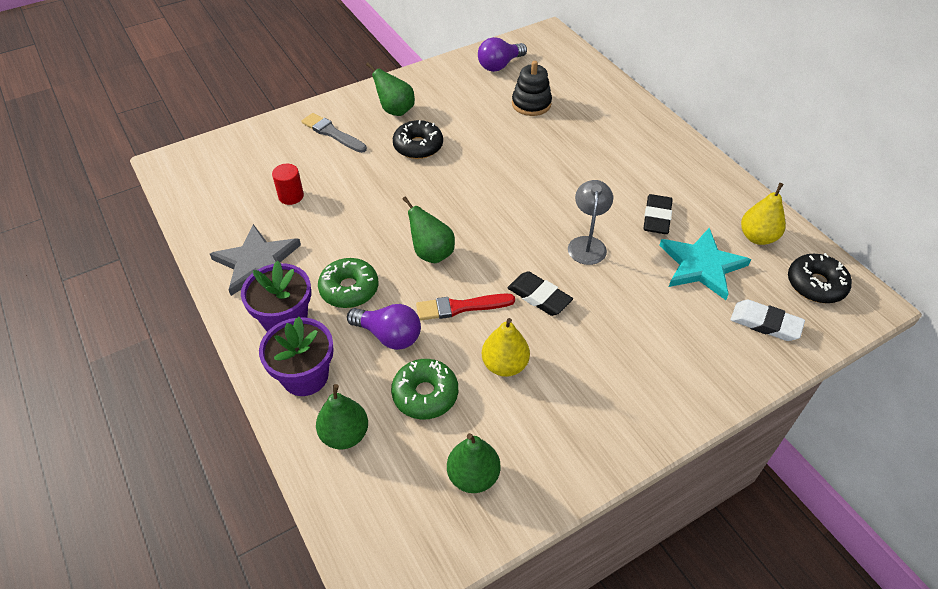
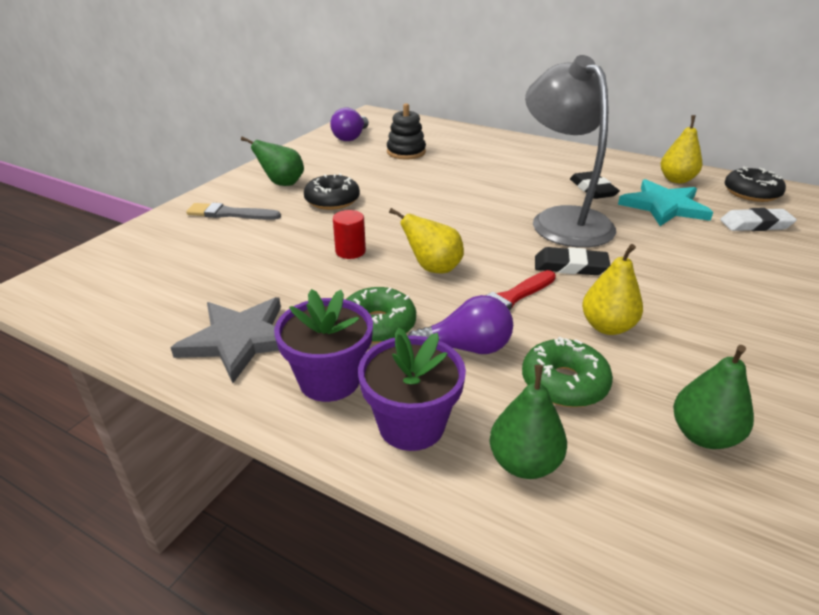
camera: 30 degrees left, 15 degrees down
red cylinder [272,164,304,205] -> red cylinder moved to [333,210,366,259]
green pear [402,196,455,263] -> yellow pear [389,208,464,273]
grey lamp [568,180,613,265] -> grey lamp [525,55,616,248], size x1.99

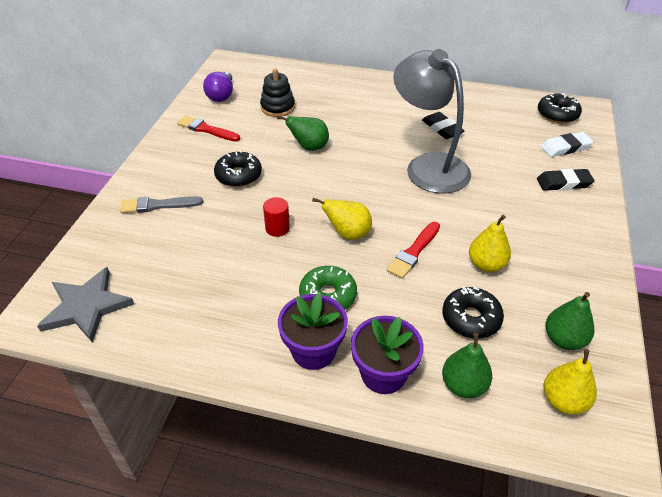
camera: 15 degrees left, 10 degrees up
grey star [170,297,281,383] -> grey star moved to [37,267,134,343]
green pear [241,137,304,186] -> green pear moved to [277,116,329,151]
purple light bulb [408,295,513,354] -> none
green donut [522,337,613,407] -> black donut [442,287,504,339]
black eraser [535,247,610,275] -> black eraser moved to [537,169,595,191]
turquoise star [618,179,713,226] -> none
yellow pear [660,115,702,183] -> yellow pear moved to [544,349,597,415]
none -> red brush [177,115,240,141]

